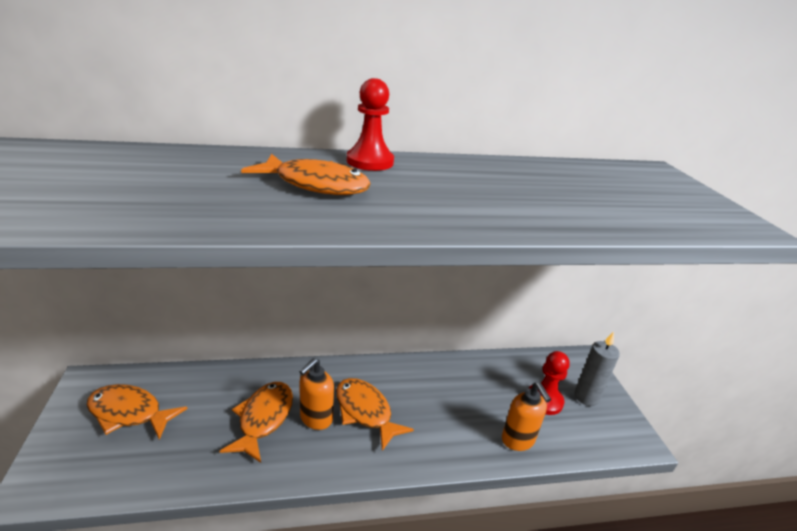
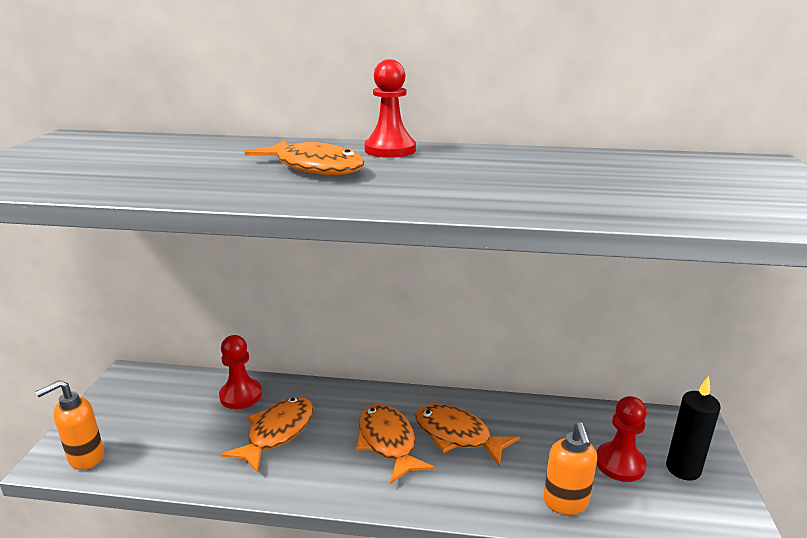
camera: 20 degrees right, 5 degrees down
orange fish [87,384,187,440] -> orange fish moved to [415,404,520,467]
orange soap dispenser [299,358,334,430] -> orange soap dispenser moved to [35,380,104,470]
grey candle [574,332,620,406] -> black candle [666,376,721,480]
none -> red pawn [219,335,262,409]

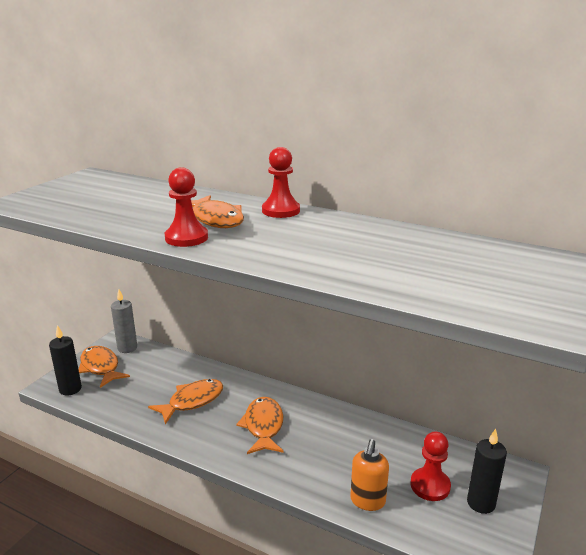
camera: 20 degrees right, 0 degrees up
orange soap dispenser [35,380,104,470] -> black candle [49,325,82,395]
red pawn [219,335,262,409] -> red pawn moved to [165,167,208,247]
orange fish [415,404,520,467] -> orange fish moved to [79,346,130,388]
none -> grey candle [111,290,137,353]

